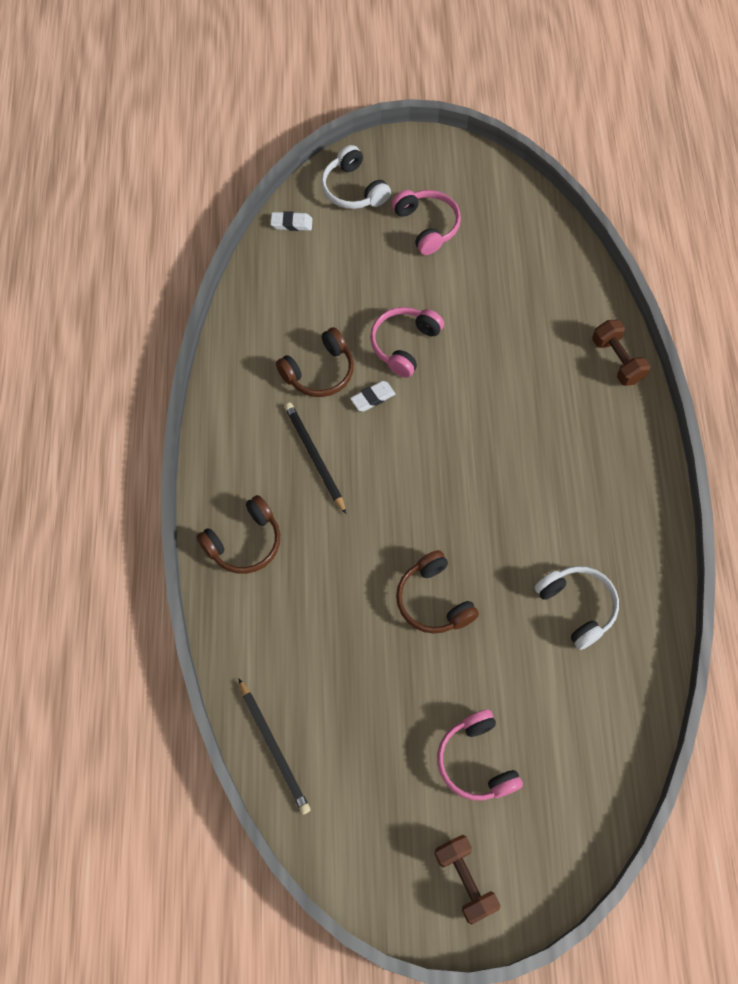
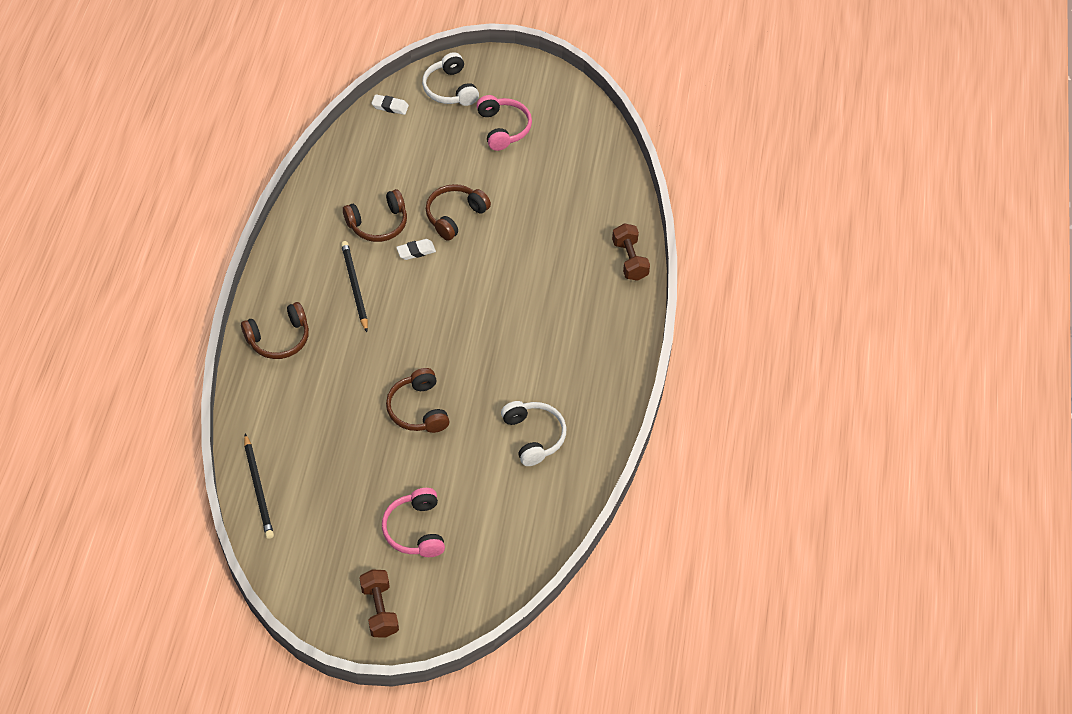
camera: 10 degrees right, 10 degrees down
pink headphones [370,307,444,378] -> brown headphones [426,184,491,241]

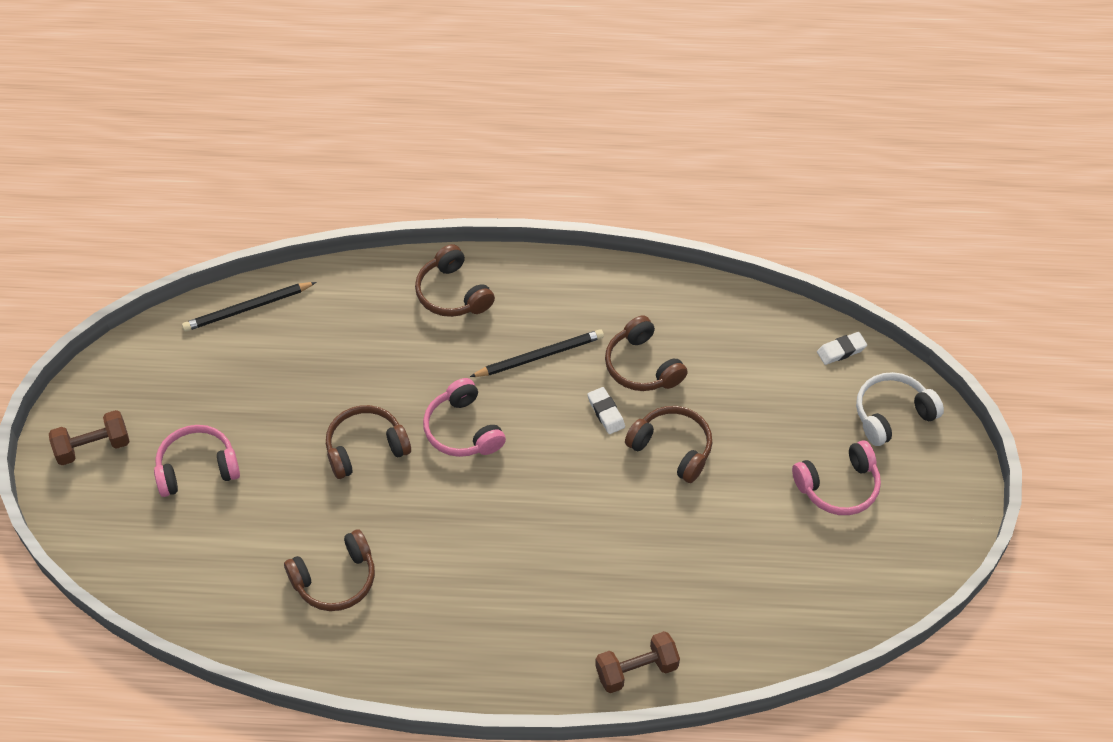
camera: 85 degrees right, 0 degrees up
white eraser [371,94,409,115] -> white eraser turned 60 degrees clockwise [817,332,867,365]
white headphones [501,401,566,466] -> brown headphones [284,529,375,611]
none -> pink headphones [423,378,506,457]

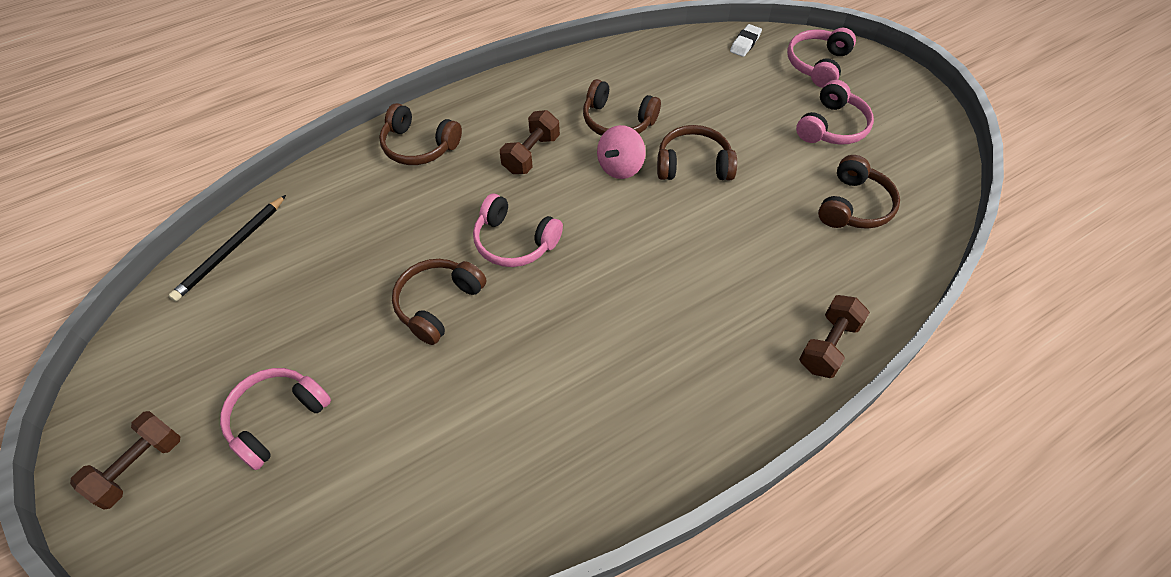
camera: 35 degrees left, 0 degrees up
brown headphones [284,529,375,611] -> brown headphones moved to [818,155,900,229]
black pencil [470,329,604,377] -> brown dumbbell [500,110,560,174]
white eraser [587,387,625,434] -> pink spinning top [597,125,646,179]
white headphones [856,372,944,446] -> pink headphones [787,28,856,88]

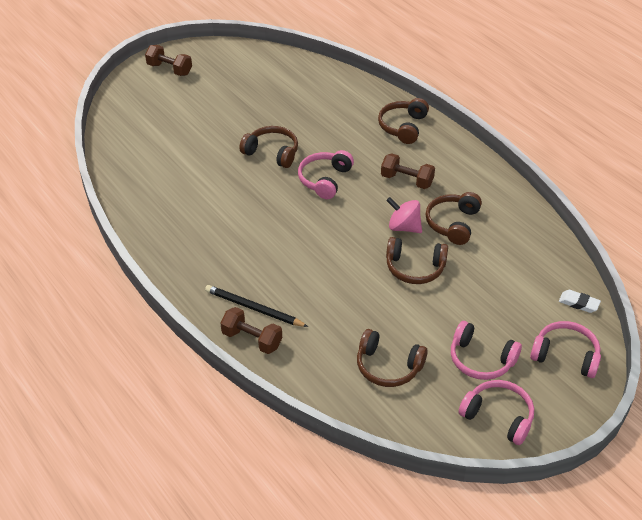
camera: 85 degrees right, 10 degrees down
black pencil [168,195,286,301] -> black pencil moved to [205,285,308,327]
pink headphones [220,368,331,470] -> pink headphones moved to [459,380,534,445]
brown headphones [657,125,737,180] -> brown headphones turned 105 degrees clockwise [386,237,448,284]

